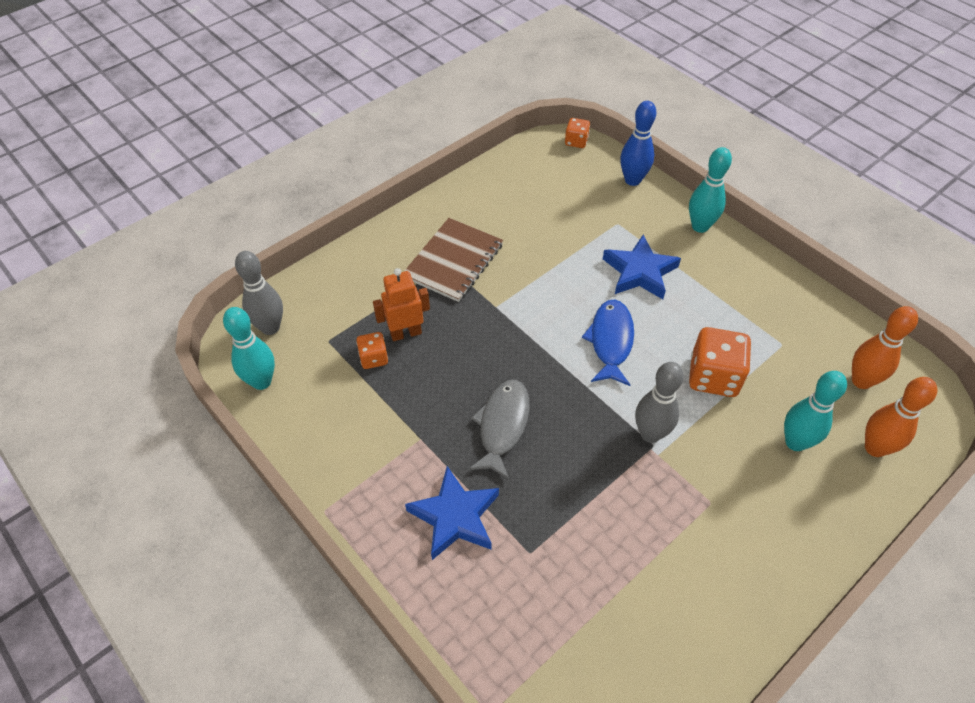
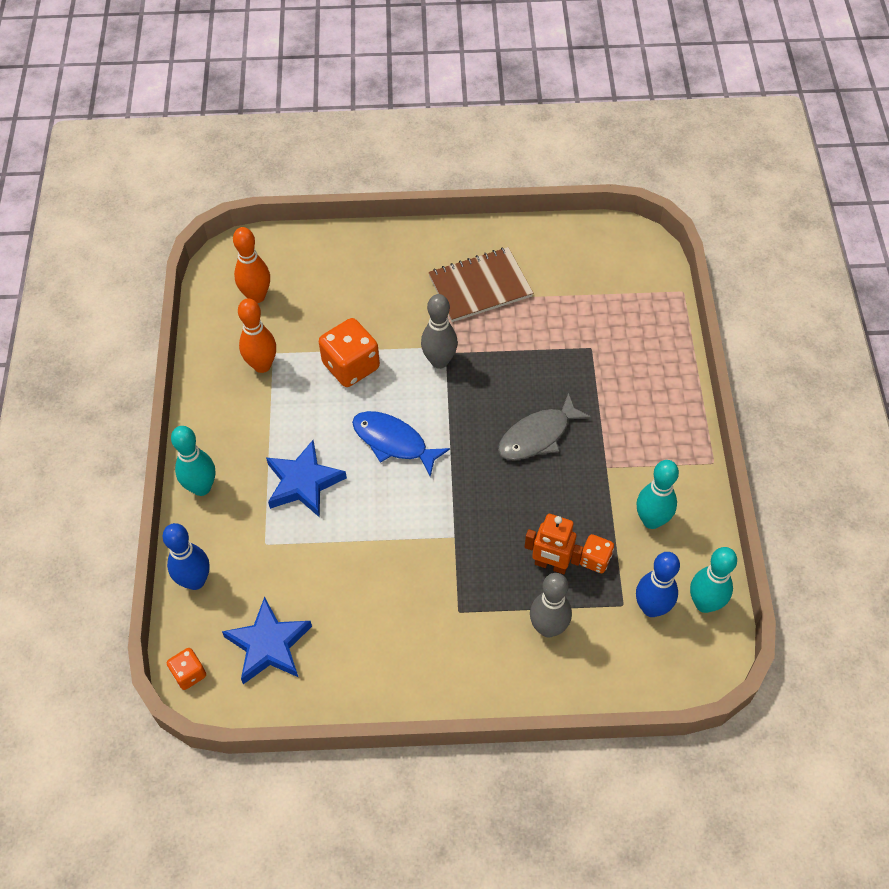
camera: 140 degrees left, 5 degrees up
grey bowling pin [235,251,283,335] -> grey bowling pin moved to [530,573,572,637]
brown notebook [405,218,503,302] -> brown notebook moved to [428,247,533,322]
blue star [405,466,499,560] -> blue star moved to [222,597,312,684]
blue fish [582,299,634,386] -> blue fish turned 75 degrees clockwise [352,411,450,477]
turquoise bowling pin [784,371,847,451] -> turquoise bowling pin moved to [636,460,679,529]
orange bowling pin [865,377,937,457] -> orange bowling pin moved to [238,298,276,373]
none -> blue bowling pin [636,552,680,617]

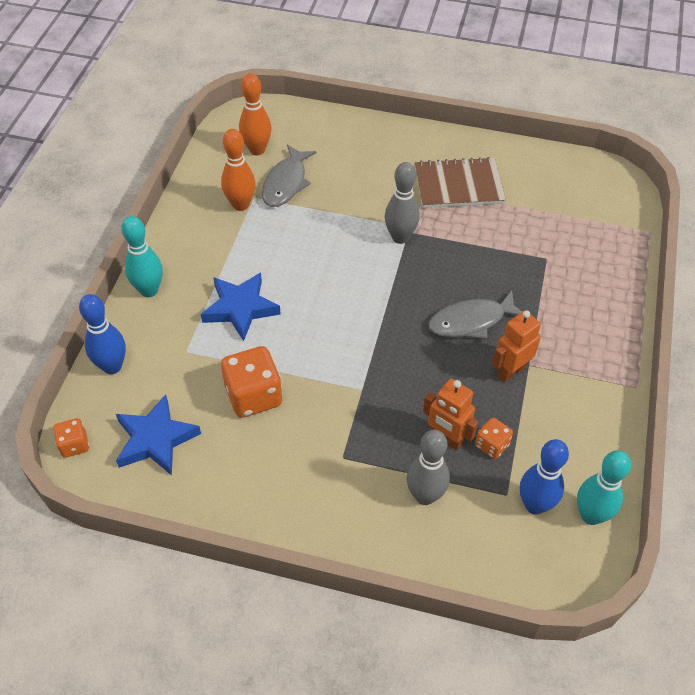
camera: 15 degrees right, 5 degrees down
orange dice [319,318,380,387] -> orange dice moved to [221,346,282,418]
blue fish [352,411,450,477] -> none
turquoise bowling pin [636,460,679,529] -> none
none -> grey fish [262,145,316,207]
none -> orange robot [492,310,541,383]

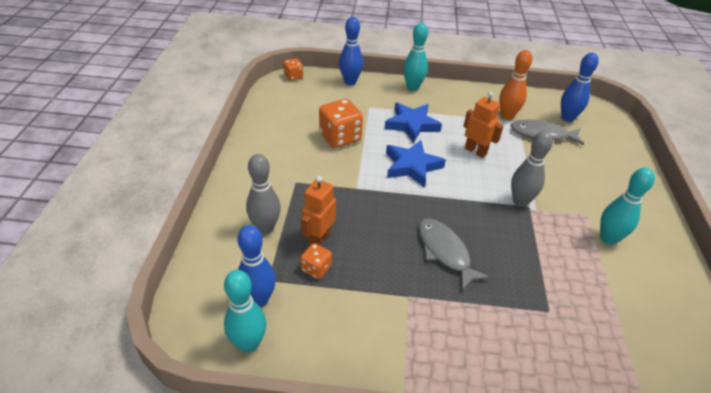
camera: 80 degrees right, 10 degrees down
blue star [116,394,201,476] -> blue star moved to [386,140,446,188]
orange bowling pin [239,73,271,155] -> blue bowling pin [561,53,599,122]
brown notebook [415,157,506,208] -> turquoise bowling pin [600,167,655,245]
orange robot [492,310,541,383] -> orange robot moved to [463,92,504,158]

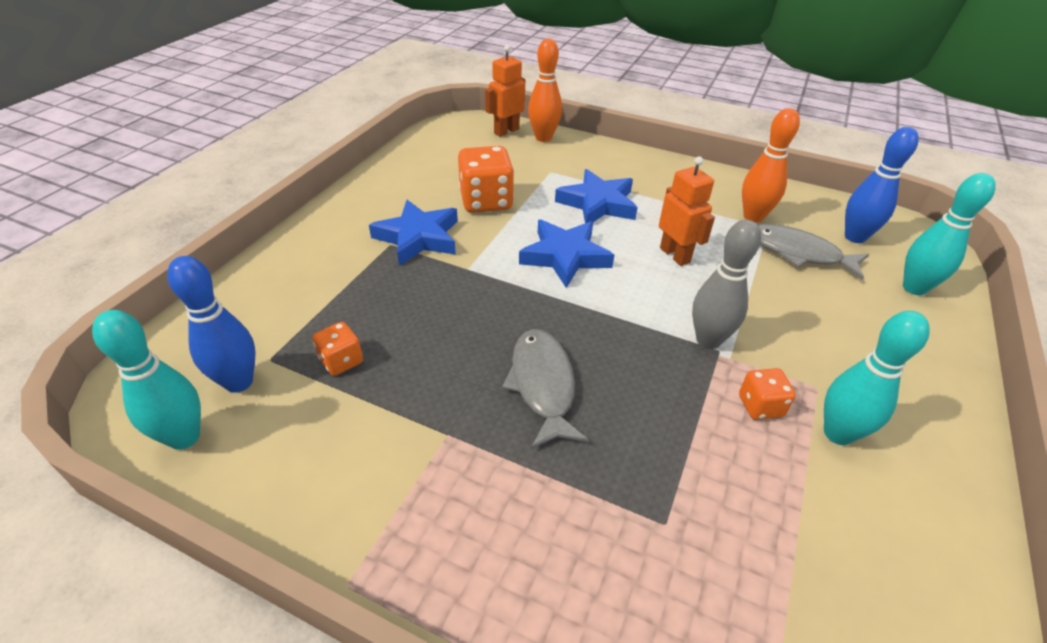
camera: 20 degrees right, 0 degrees up
grey bowling pin [246,154,281,234] -> none
orange dice [283,58,303,81] -> orange dice moved to [739,368,796,420]
orange robot [301,176,336,246] -> orange robot moved to [485,45,525,137]
blue bowling pin [339,17,363,85] -> orange bowling pin [528,39,562,142]
turquoise bowling pin [403,23,428,91] -> turquoise bowling pin moved to [903,173,996,295]
none -> blue star [369,200,458,266]

